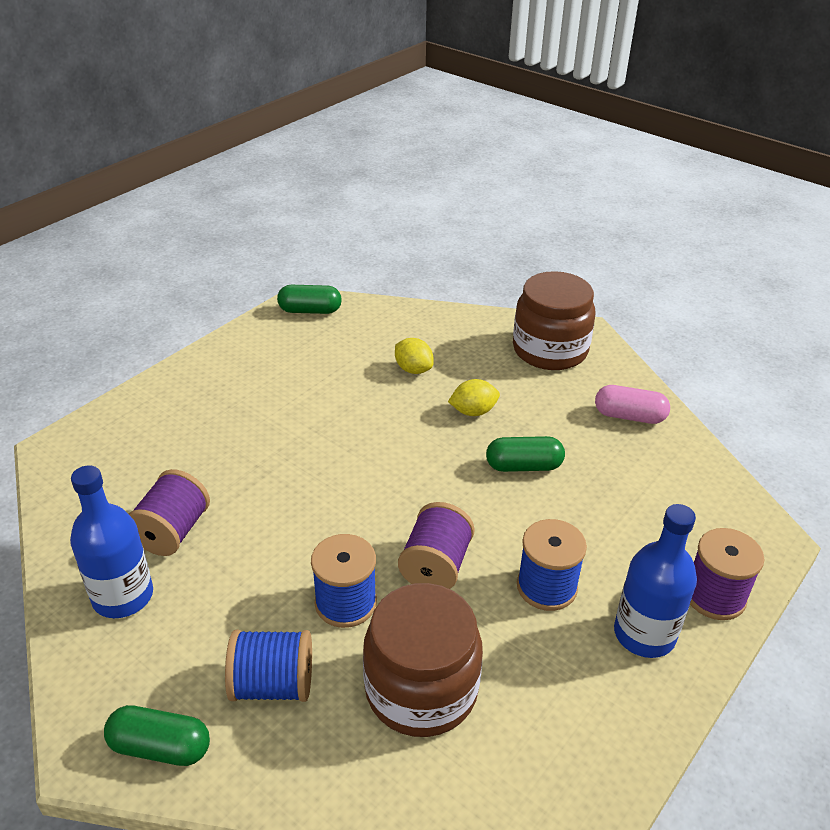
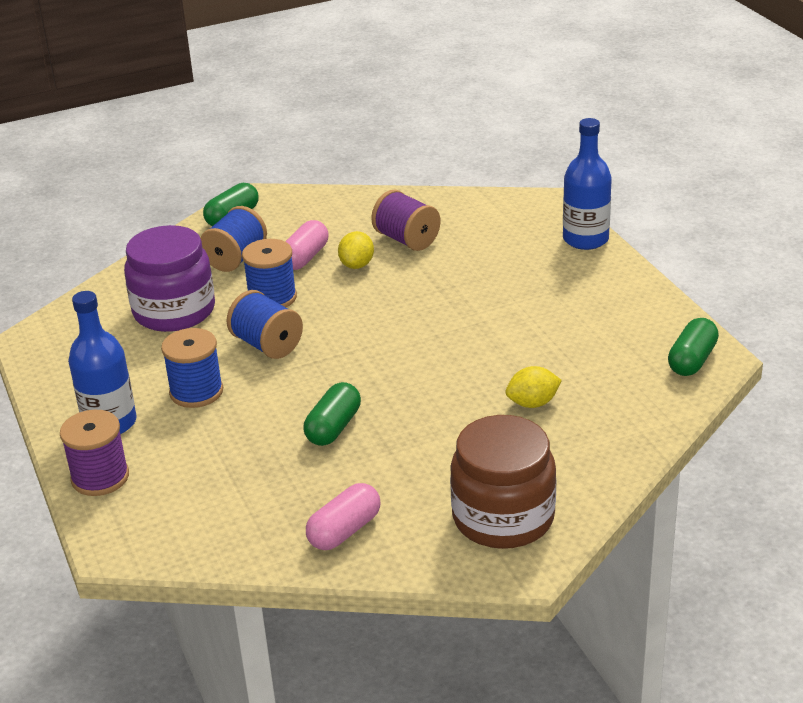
camera: 120 degrees right, 5 degrees down
blue bottle [70,465,153,618] -> blue bottle moved to [563,118,612,250]
brown jar [363,583,483,737] -> purple jar [124,225,215,332]
purple spool [398,502,475,589] -> blue spool [226,290,303,359]
yellow lemon [448,379,500,416] -> yellow lemon moved to [338,231,374,269]
none -> pink capsule [285,220,329,270]

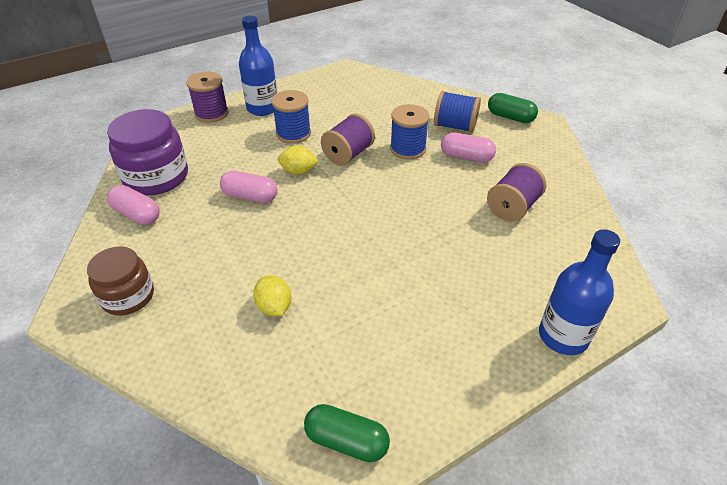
camera: 80 degrees right, 10 degrees up
purple jar [124,225,215,332] -> purple jar moved to [107,109,188,195]
blue spool [226,290,303,359] -> purple spool [321,113,375,166]
green capsule [304,382,361,446] -> pink capsule [220,171,278,203]
yellow lemon [338,231,374,269] -> yellow lemon moved to [278,146,319,175]
brown jar [450,415,556,549] -> brown jar [87,246,154,316], size x0.65

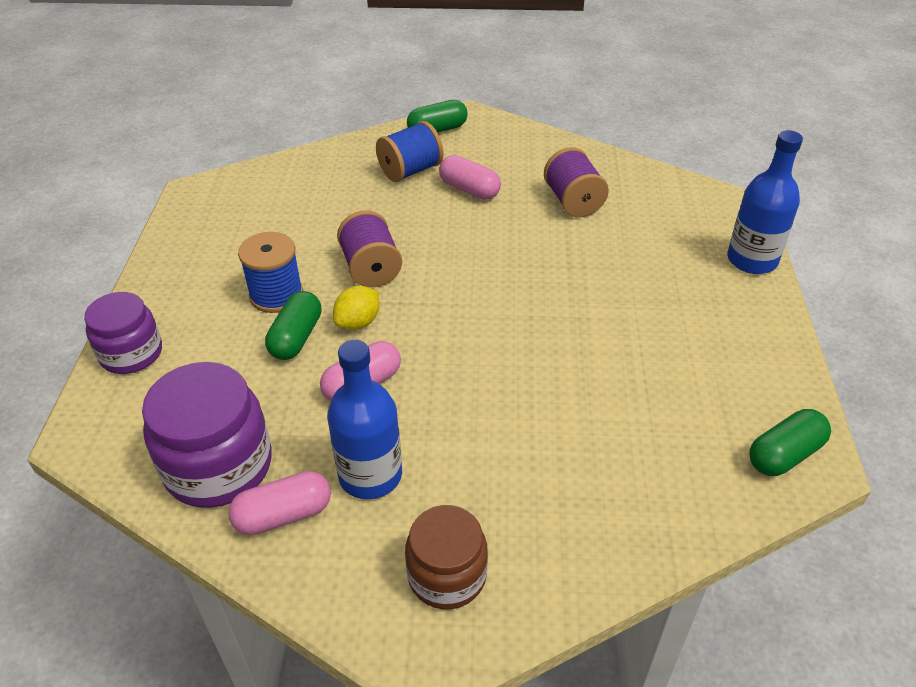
camera: 55 degrees left, 0 degrees up
purple spool [186,71,229,123] -> purple jar [84,292,162,374]
blue bottle [239,16,277,116] -> blue bottle moved to [327,340,402,499]
yellow lemon [253,275,291,316] -> none
blue spool [390,104,430,160] -> none
pink capsule [441,132,496,162] -> pink capsule turned 75 degrees clockwise [439,155,501,200]
none -> green capsule [265,291,322,360]

